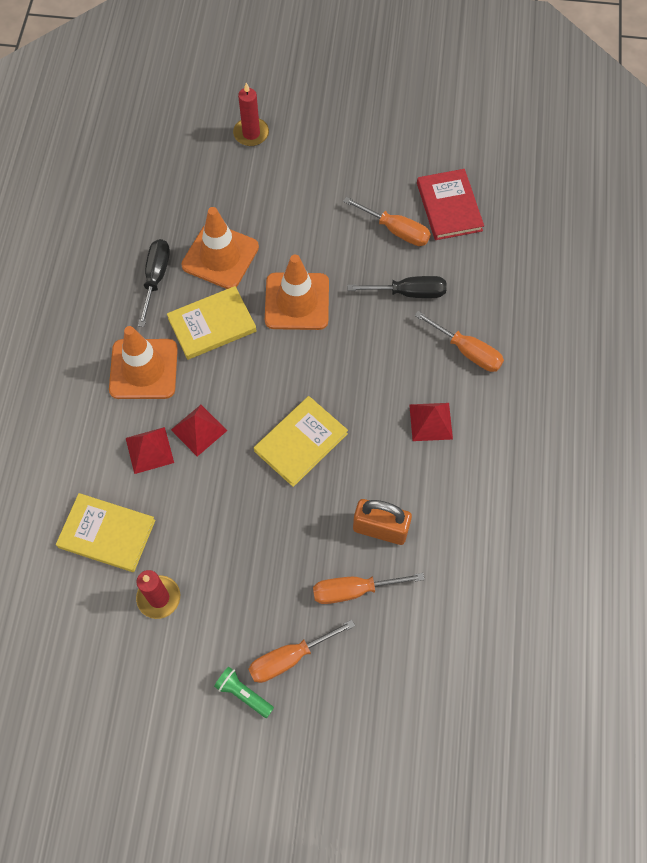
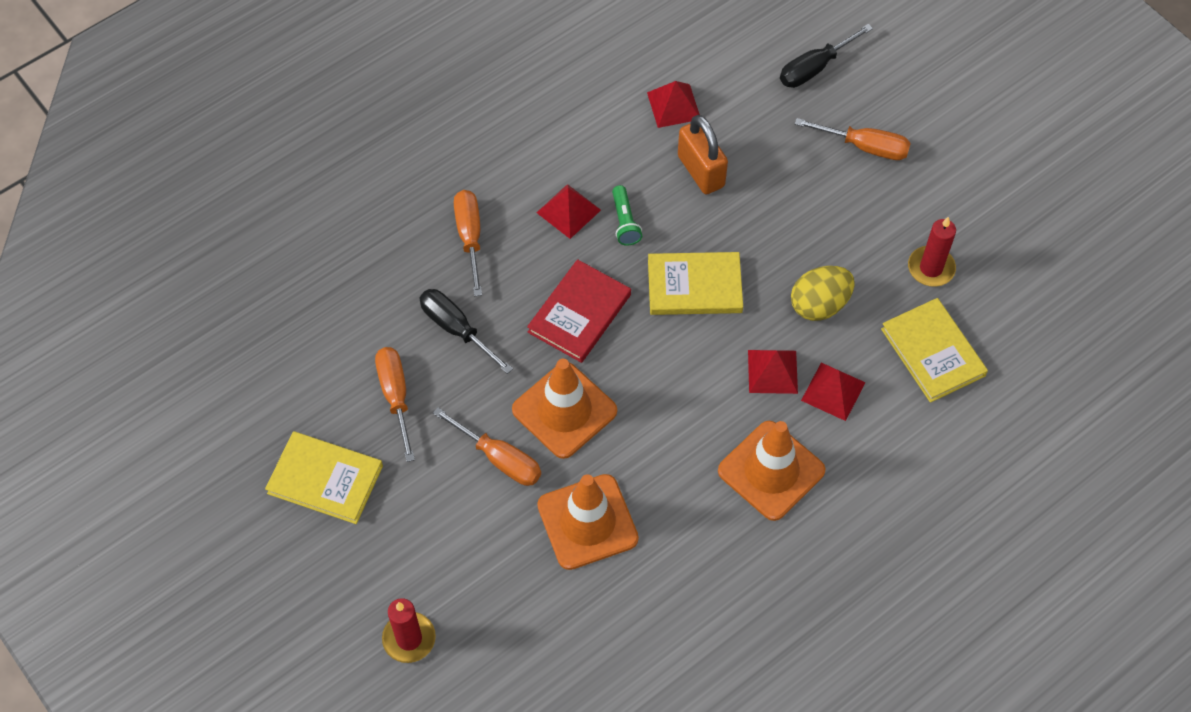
camera: 135 degrees left, 5 degrees down
black screwdriver [138,239,170,327] -> black screwdriver moved to [780,24,873,88]
yellow book [167,286,257,360] -> yellow book moved to [265,431,383,524]
green flashlight [214,666,274,718] -> green flashlight moved to [612,185,642,246]
orange screwdriver [313,573,425,604] -> orange screwdriver moved to [433,407,541,486]
red book [417,169,484,240] -> red book moved to [527,259,631,363]
none -> red pyramid [647,81,700,128]
none -> yellow egg [791,266,855,321]

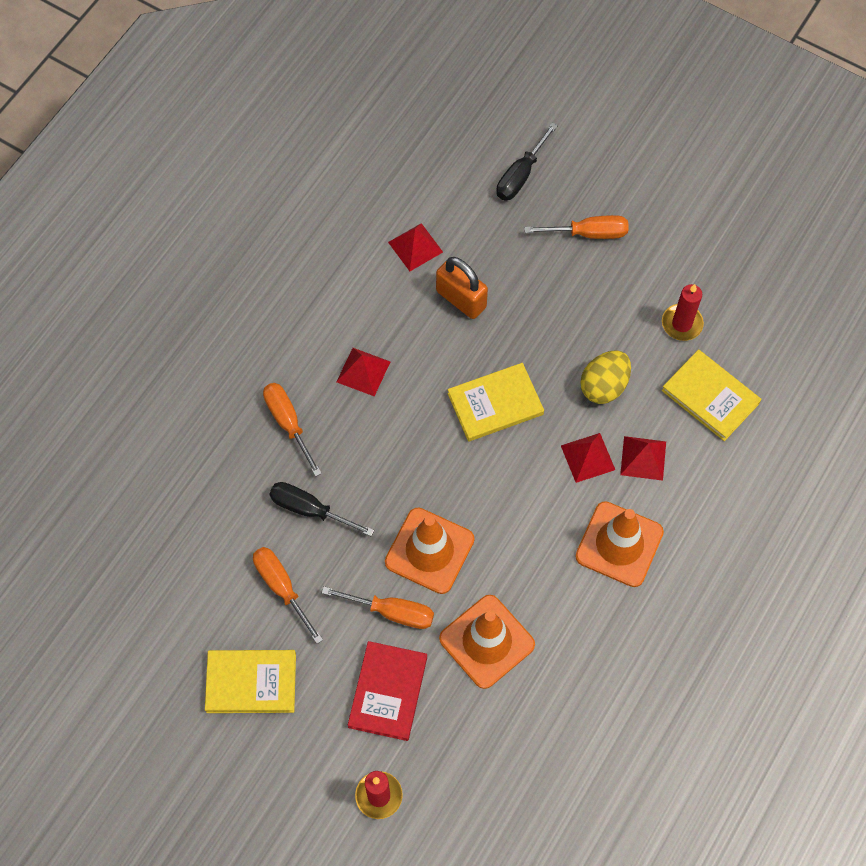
camera: 20 degrees left, 5 degrees up
red book [527,259,631,363] -> red book moved to [348,641,427,741]
green flashlight [612,185,642,246] -> none

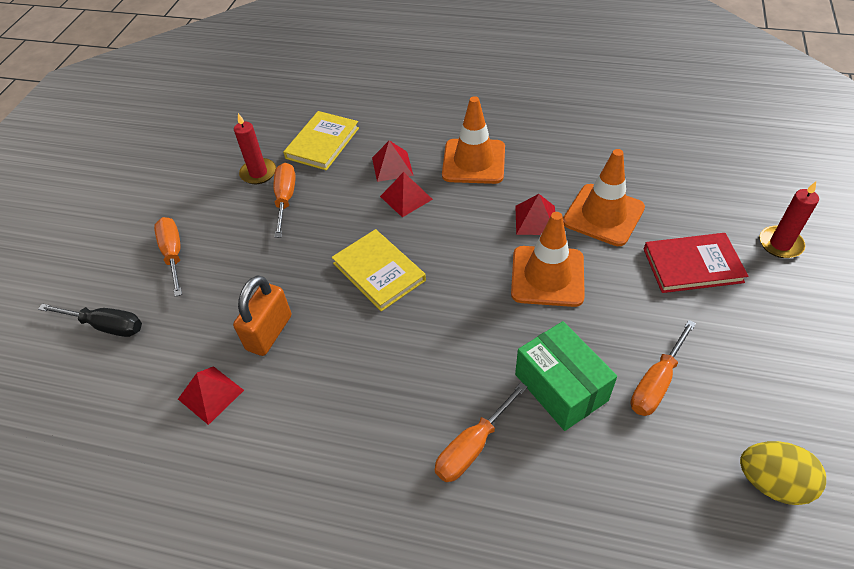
camera: 105 degrees left, 15 degrees down
yellow book [205,650,296,713] -> none
black screwdriver [269,482,374,536] -> green box [515,321,617,431]
orange screwdriver [322,586,434,629] -> orange screwdriver moved to [274,163,296,238]
red pyramid [336,348,390,396] -> red pyramid moved to [515,194,555,235]
yellow egg [580,350,631,404] -> yellow egg moved to [740,441,826,505]

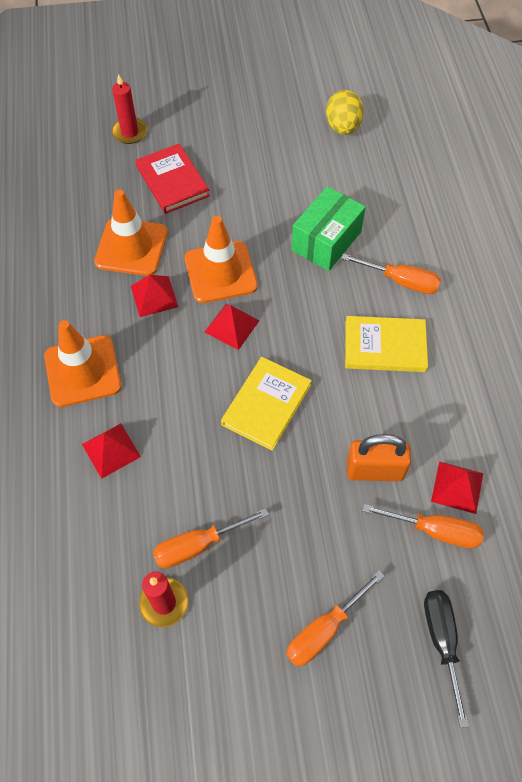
camera: 115 degrees left, 10 degrees up
yellow book [283,111,359,170] -> yellow book moved to [345,316,428,372]
red pyramid [380,172,433,217] -> red pyramid moved to [205,304,259,350]
orange screwdriver [631,320,696,416] -> orange screwdriver moved to [362,504,484,548]

